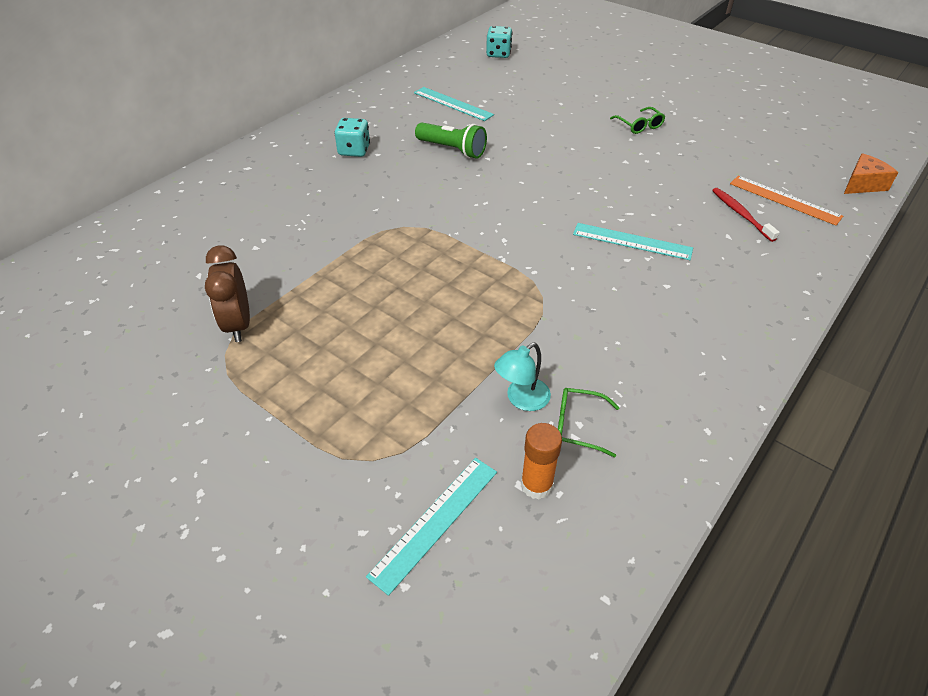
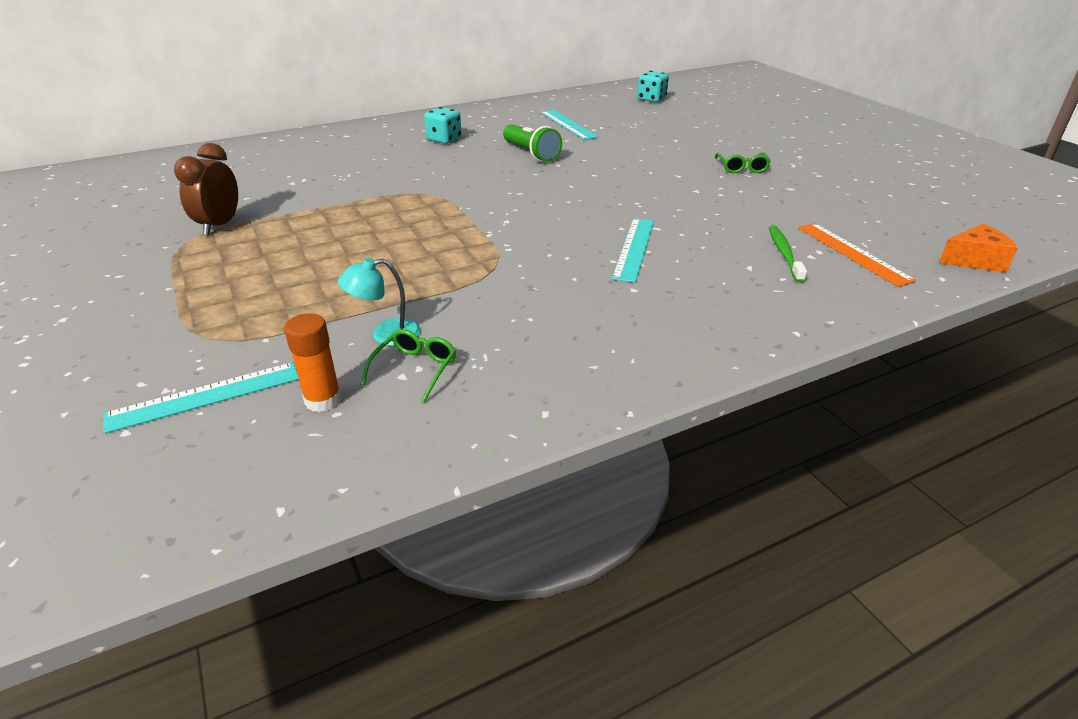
camera: 25 degrees right, 10 degrees down
green glasses [558,388,620,457] -> green glasses turned 75 degrees clockwise [361,329,456,402]
turquoise ruler [573,223,693,260] -> turquoise ruler turned 60 degrees clockwise [612,218,654,283]
red toothbrush [712,188,780,242] -> green toothbrush [769,226,807,283]

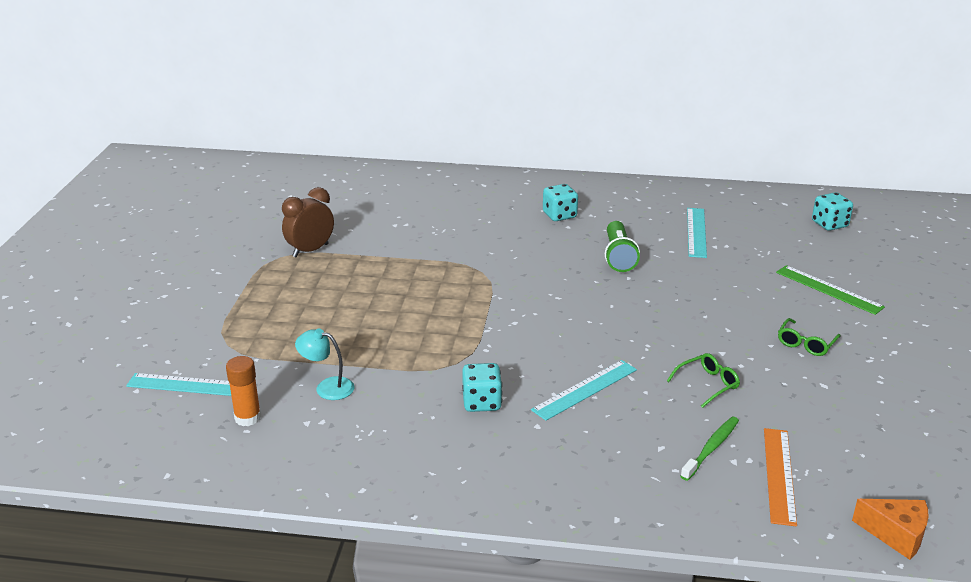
camera: 35 degrees right, 5 degrees down
green glasses [361,329,456,402] -> green glasses moved to [667,353,740,408]
none -> turquoise dice [462,363,502,412]
none -> green ruler [776,265,885,315]

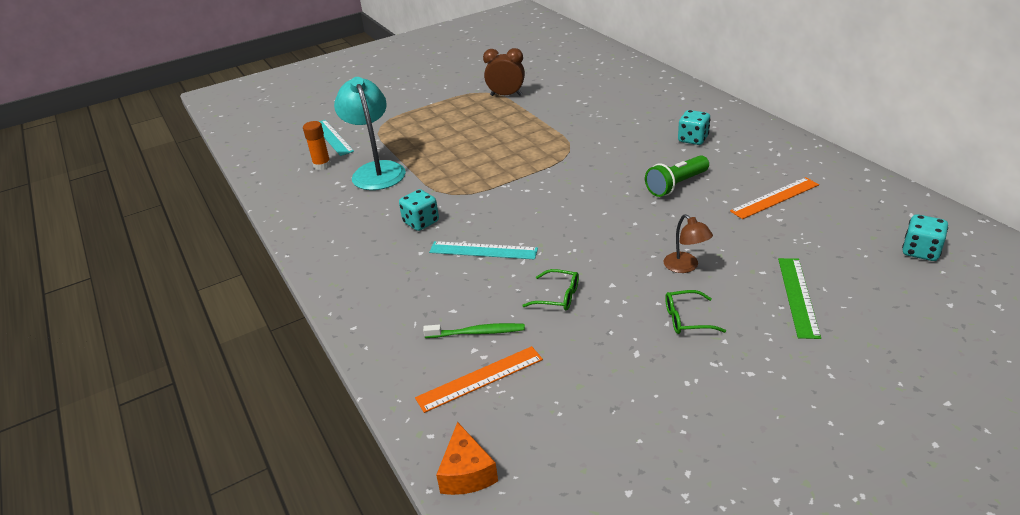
camera: 55 degrees right, 5 degrees up
turquoise lamp [295,329,354,400] -> turquoise lamp [334,77,406,190], size x1.98
turquoise ruler [687,208,707,258] -> orange ruler [730,177,819,219]
none -> brown lamp [664,214,713,273]

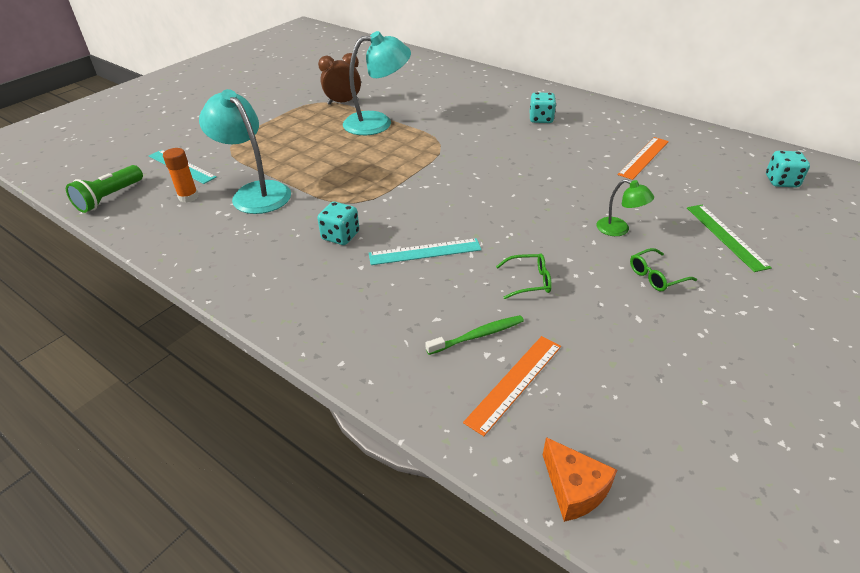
camera: 25 degrees left, 5 degrees up
green flashlight [645,155,709,197] -> green flashlight moved to [66,165,143,213]
brown lamp [664,214,713,273] -> green lamp [597,179,654,236]
none -> turquoise lamp [343,31,411,135]

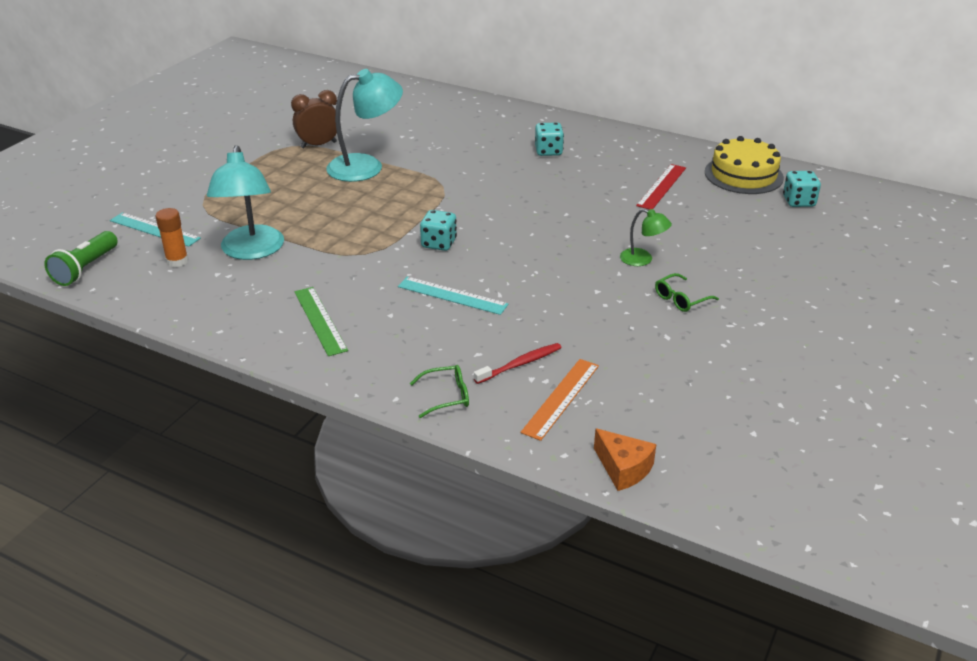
camera: 10 degrees left, 5 degrees down
turquoise lamp [199,89,291,214] -> turquoise lamp turned 135 degrees counterclockwise [207,145,284,260]
turquoise dice [317,202,359,245] -> turquoise dice moved to [420,210,457,251]
turquoise ruler [369,238,482,265] -> turquoise ruler turned 45 degrees clockwise [398,277,509,315]
green toothbrush [426,315,524,355] -> red toothbrush [474,343,562,384]
green glasses [496,253,552,299] -> green glasses moved to [410,365,469,418]
orange ruler [618,137,669,180] -> red ruler [636,164,686,210]
green ruler [687,205,772,272] -> green ruler moved to [294,287,348,356]
none -> yellow cake [705,136,784,194]

